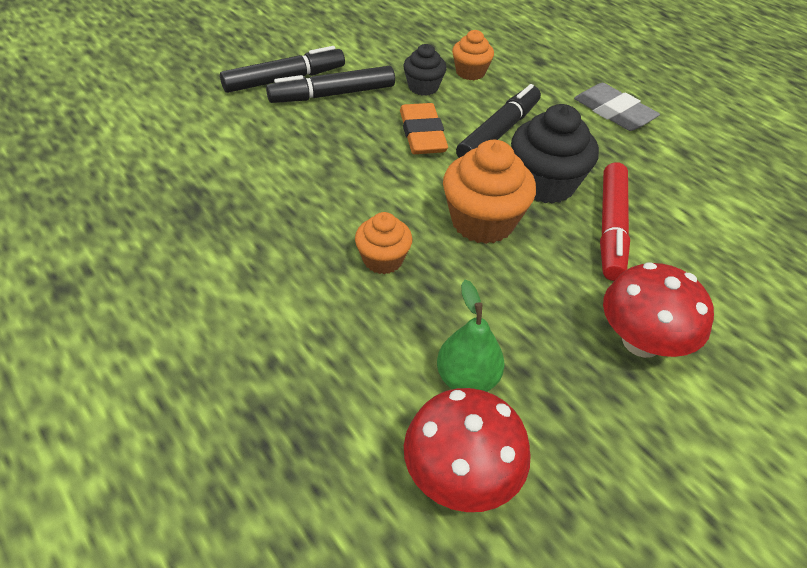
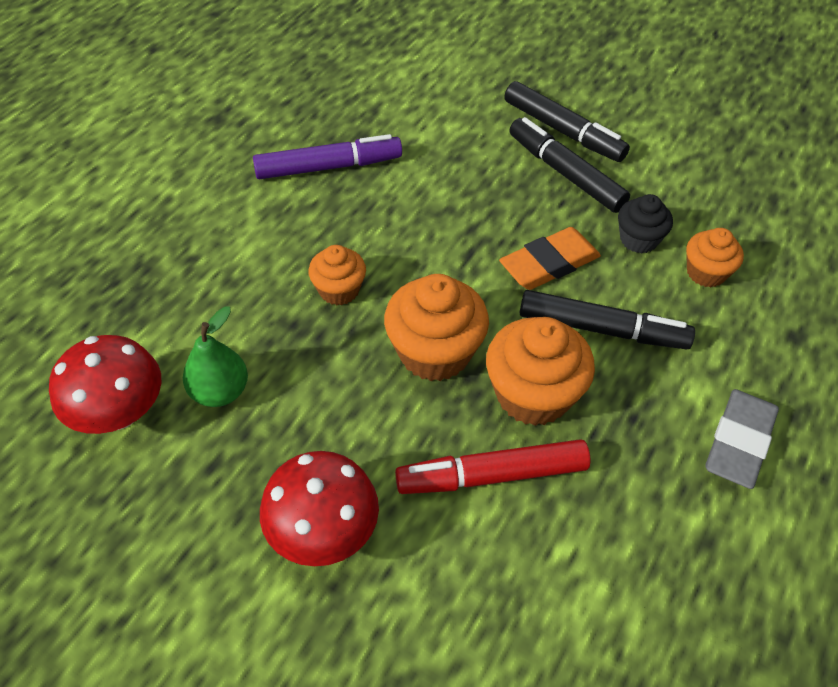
camera: 70 degrees right, 5 degrees up
black cupcake [511,104,599,204] -> orange cupcake [486,317,595,426]
none -> purple marker [253,134,402,179]

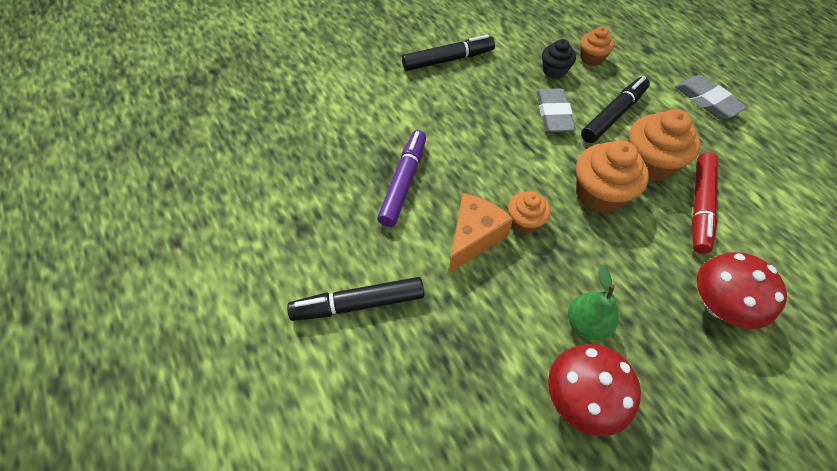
camera: 60 degrees left, 5 degrees up
orange eraser [499,227,601,290] -> grey eraser [537,88,576,133]
black marker [509,117,630,213] -> black marker moved to [287,277,424,321]
none -> orange cheese [449,193,513,273]

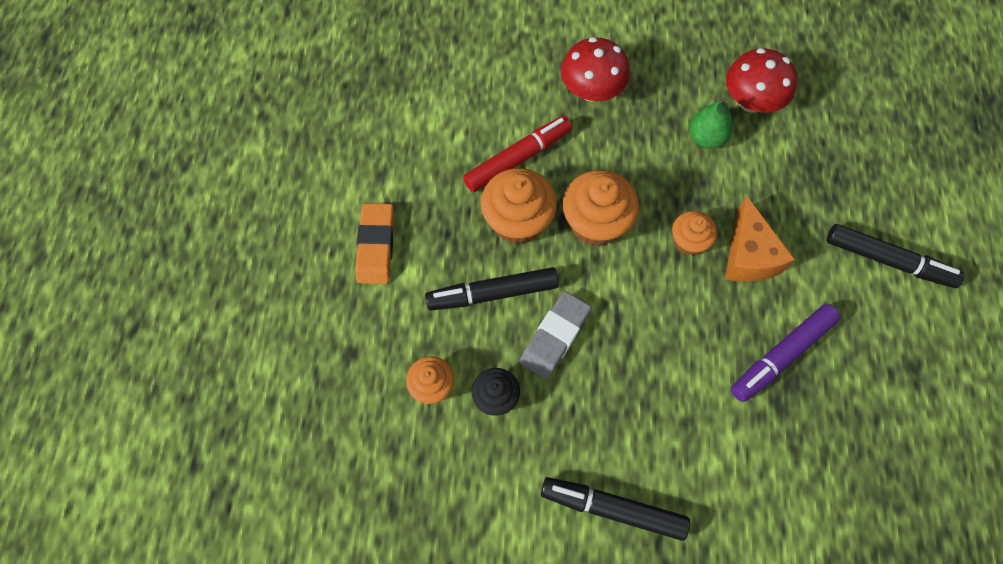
camera: 145 degrees left, 10 degrees up
orange cheese [449,193,513,273] -> orange cheese turned 75 degrees counterclockwise [725,196,795,282]
grey eraser [675,75,747,119] -> orange eraser [355,203,394,284]

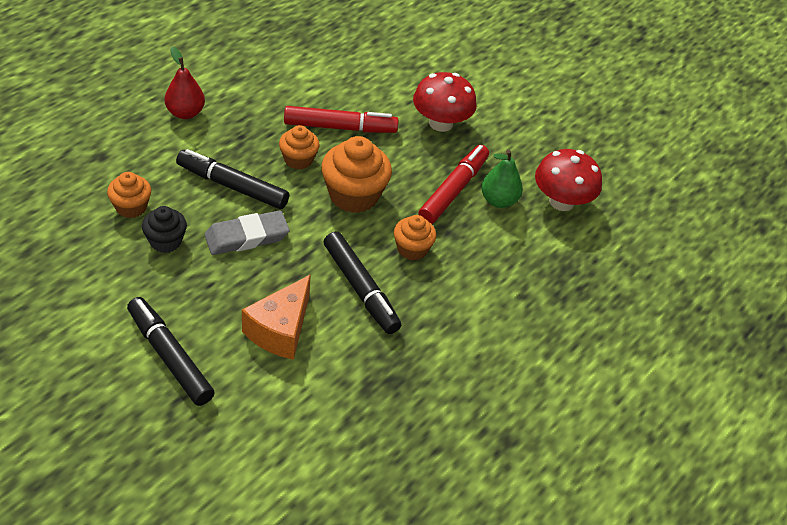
camera: 30 degrees right, 20 degrees down
orange eraser [355,203,394,284] -> red pear [165,47,205,119]
orange cupcake [481,168,557,244] -> orange cupcake [279,125,320,170], size x0.59
orange cheese [725,196,795,282] -> orange cheese moved to [242,274,311,360]
purple marker [731,304,840,402] -> none
black marker [827,224,965,288] -> black marker moved to [323,231,401,334]
none -> red marker [418,145,489,224]

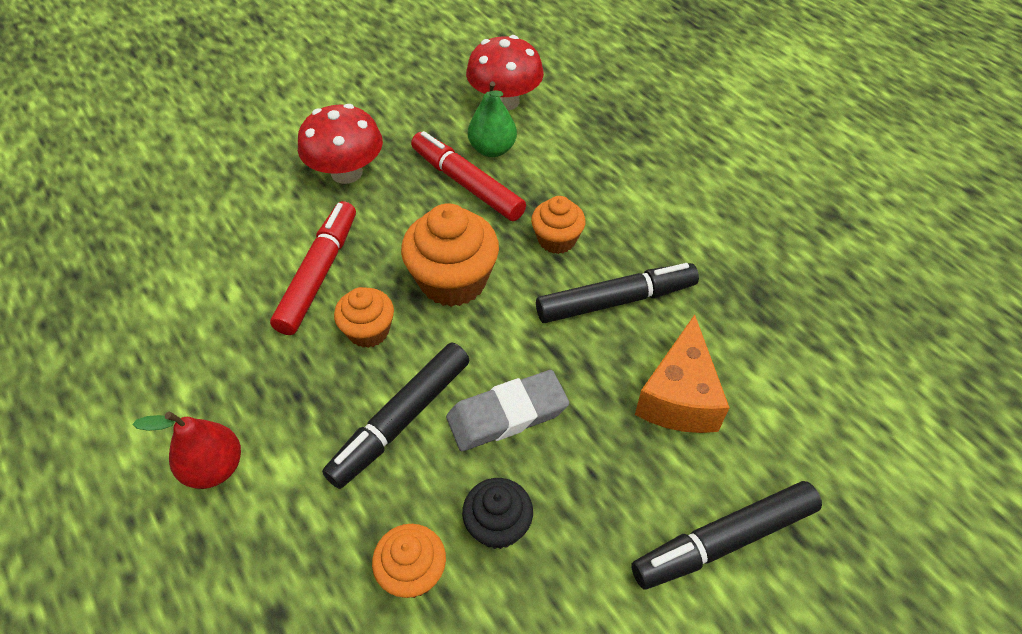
camera: 70 degrees left, 5 degrees up
grey eraser [204,210,290,255] -> grey eraser turned 75 degrees clockwise [446,370,569,451]
orange cheese [242,274,311,360] -> orange cheese turned 60 degrees clockwise [635,315,730,433]

